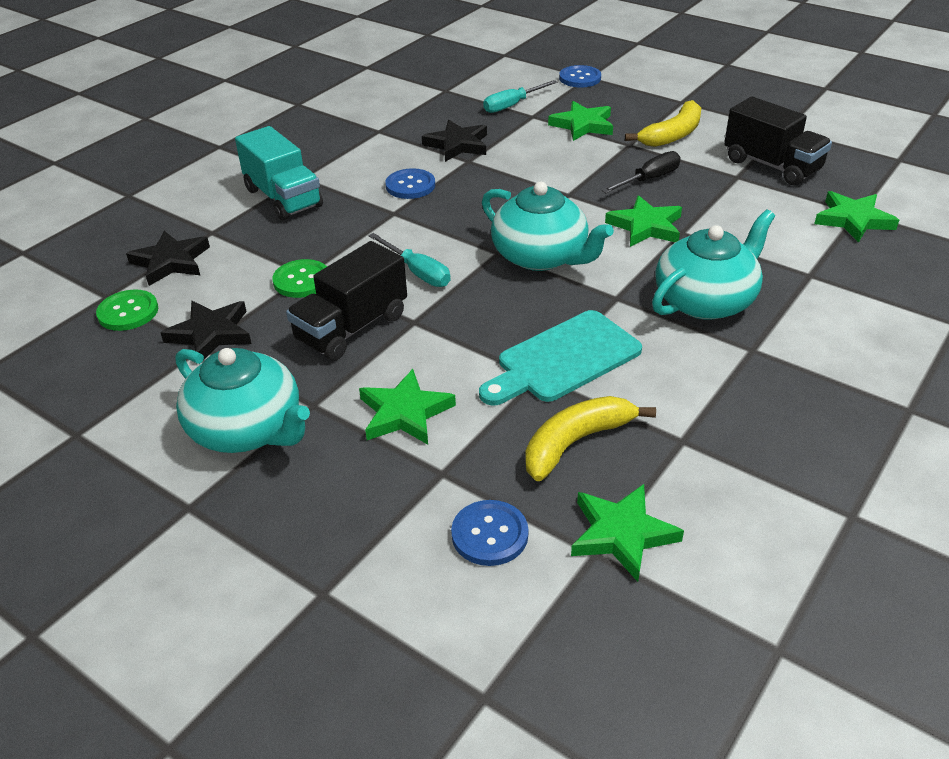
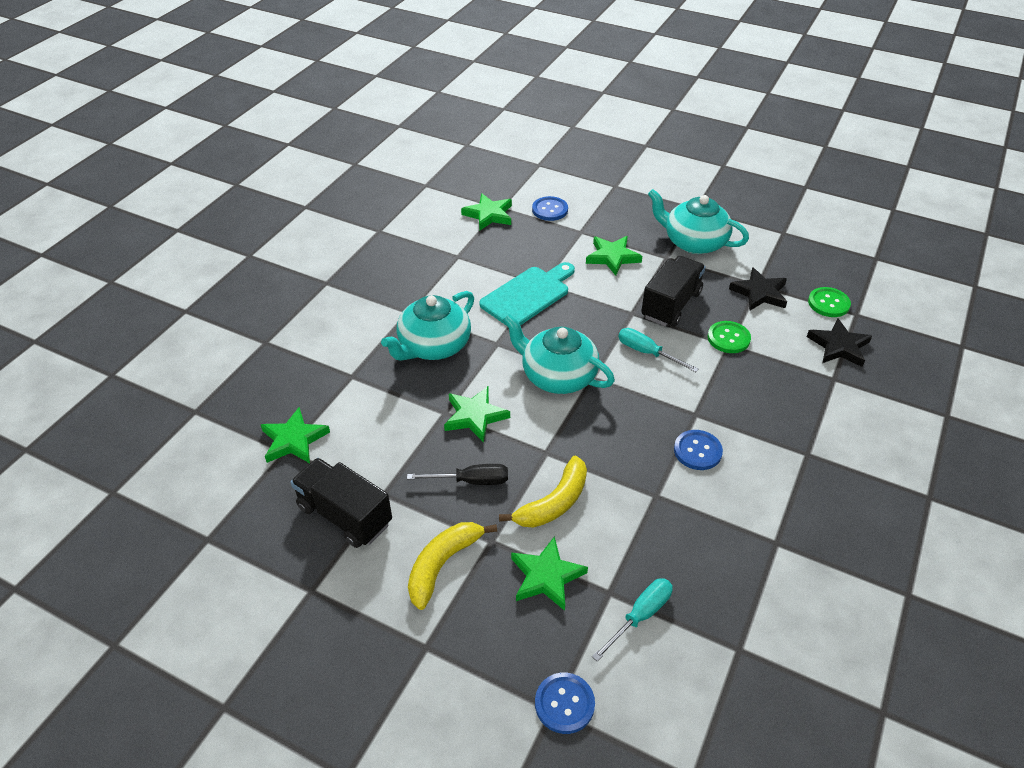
camera: 170 degrees right, 5 degrees up
turquoise truck [235,126,323,221] -> none
black star [422,120,487,162] -> none
yellow banana [525,396,656,481] -> yellow banana moved to [499,455,587,528]
black screwdriver [602,151,681,193] -> black screwdriver turned 135 degrees counterclockwise [407,464,508,485]

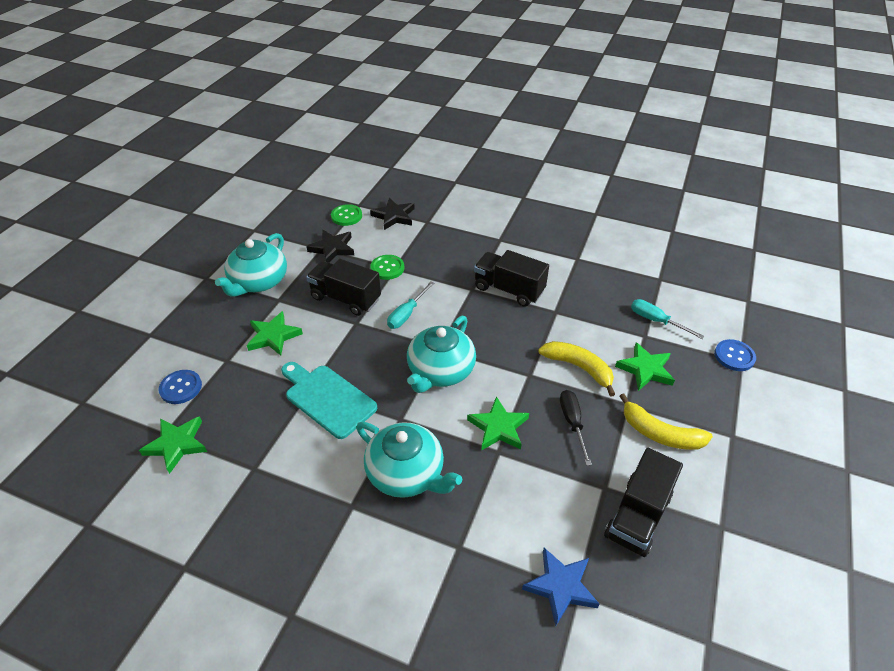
camera: 95 degrees left, 0 degrees up
green star [261,407,330,463] -> blue star [522,548,600,626]
blue button [674,430,723,470] -> black truck [474,250,549,307]

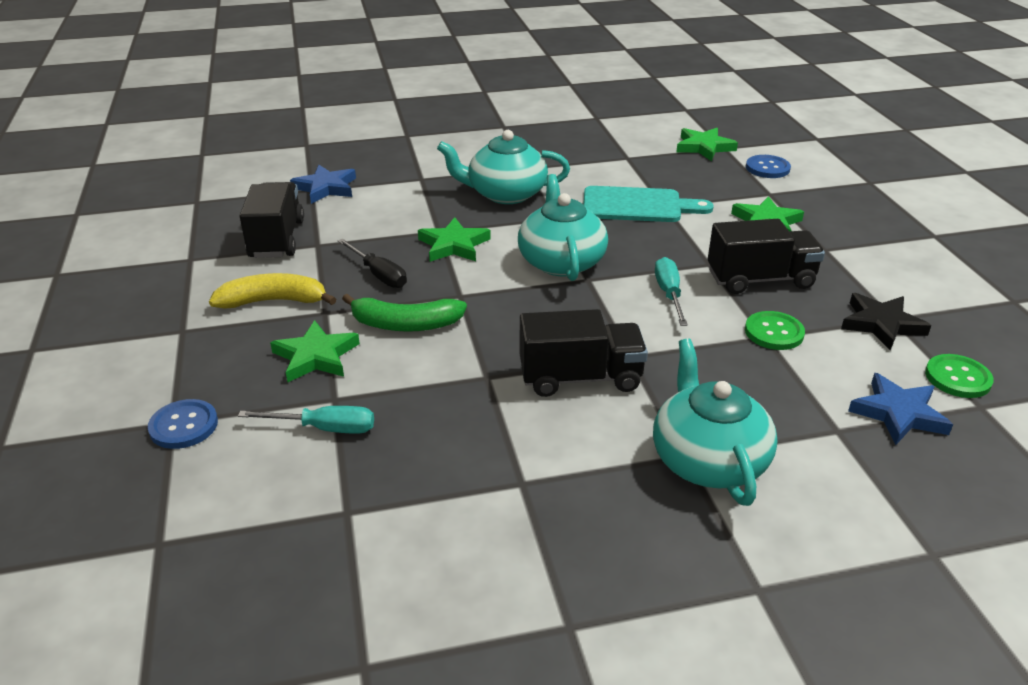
camera: 145 degrees right, 10 degrees down
turquoise teapot [215,233,287,297] -> turquoise teapot moved to [653,338,778,506]
black star [370,198,415,230] -> blue star [848,373,953,445]
yellow banana [538,341,615,397] -> green banana [342,294,467,332]

